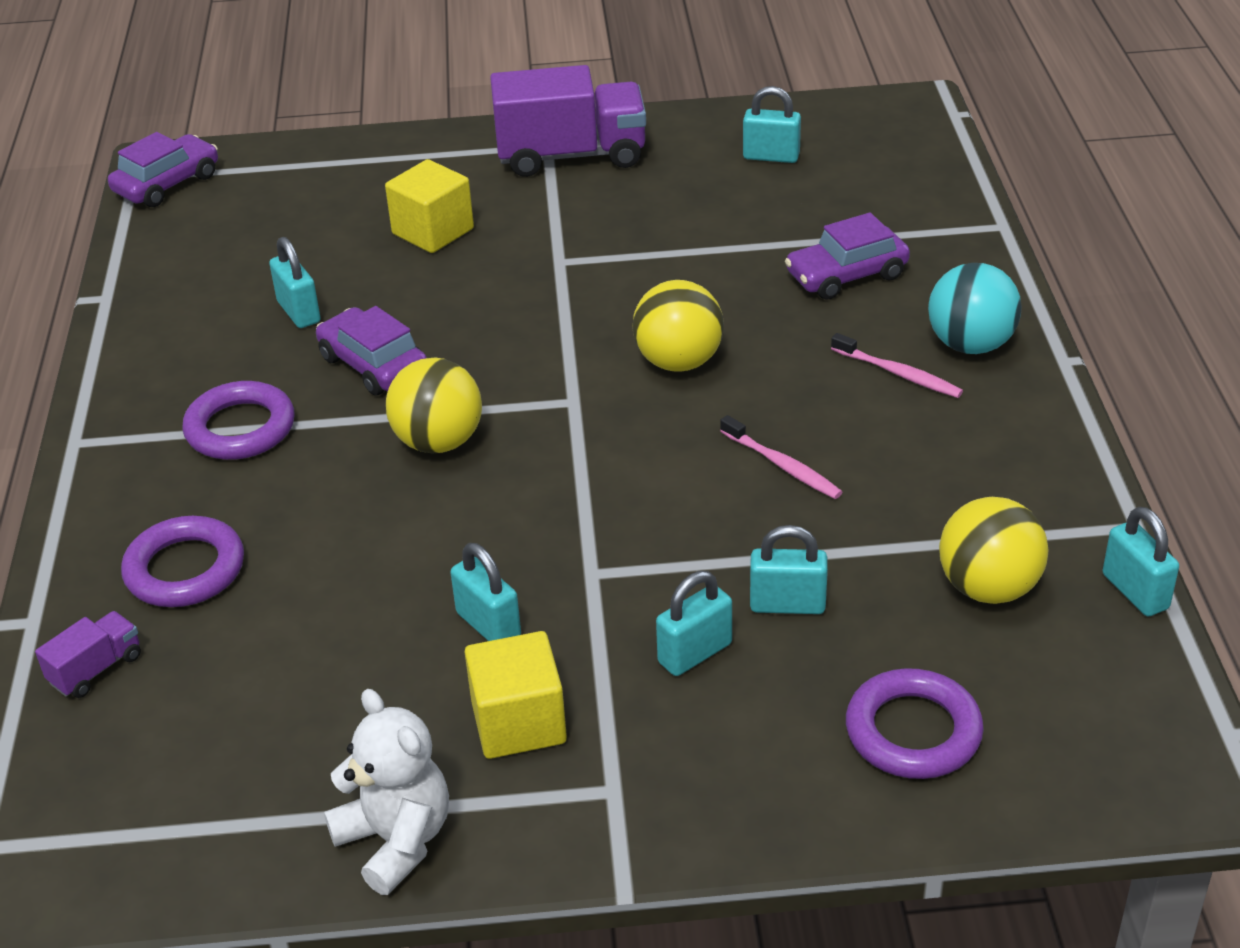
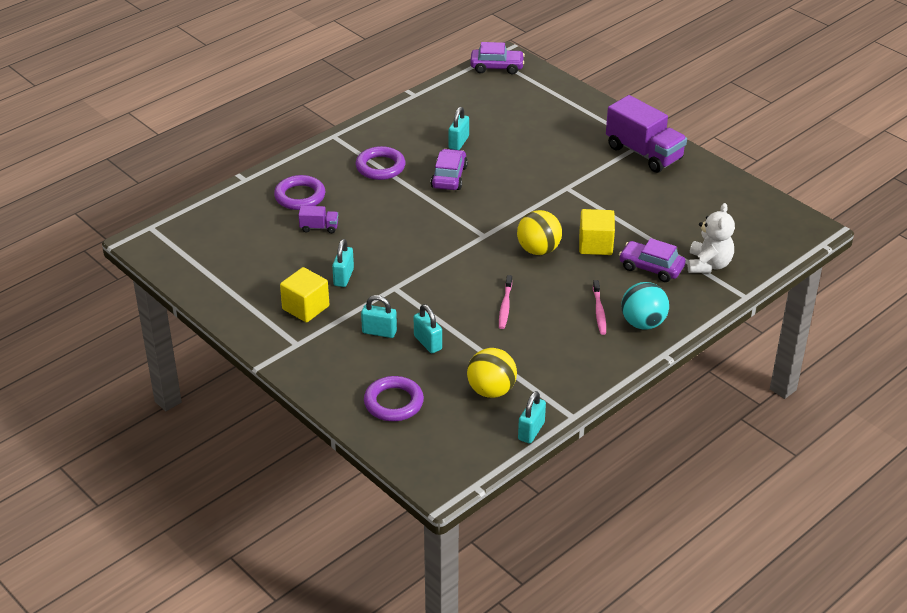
camera: 50 degrees right, 0 degrees up
purple truck [35,611,141,698] -> purple truck moved to [298,206,338,233]
white teddy bear [324,689,449,895] -> white teddy bear moved to [688,203,735,273]
yellow cube [385,159,474,253] -> yellow cube moved to [579,209,615,255]
yellow ball [386,358,482,454] -> none
turquoise padlock [743,86,801,163] -> none

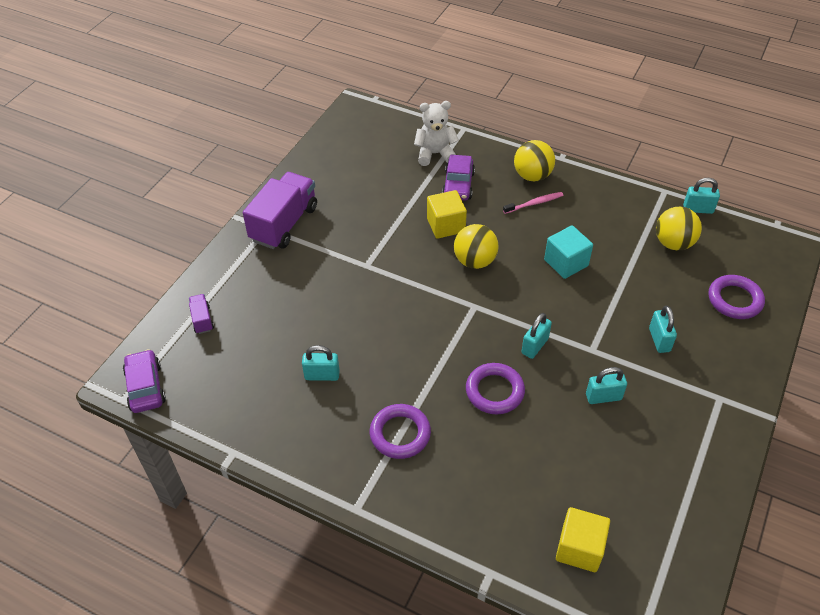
camera: 110 degrees left, 10 degrees up
purple ring [274,175,325,210] -> purple ring moved to [466,363,525,414]
yellow cube [280,267,329,323] -> yellow cube moved to [556,507,610,572]
purple truck [298,206,338,233] -> purple truck moved to [189,294,214,334]
turquoise padlock [414,304,442,353] -> turquoise padlock moved to [521,313,552,359]
purple car [431,149,468,190] -> none
pink toothbrush [499,275,512,329] -> turquoise cube [544,225,593,279]
turquoise ball [621,282,669,330] -> yellow ball [514,140,555,182]

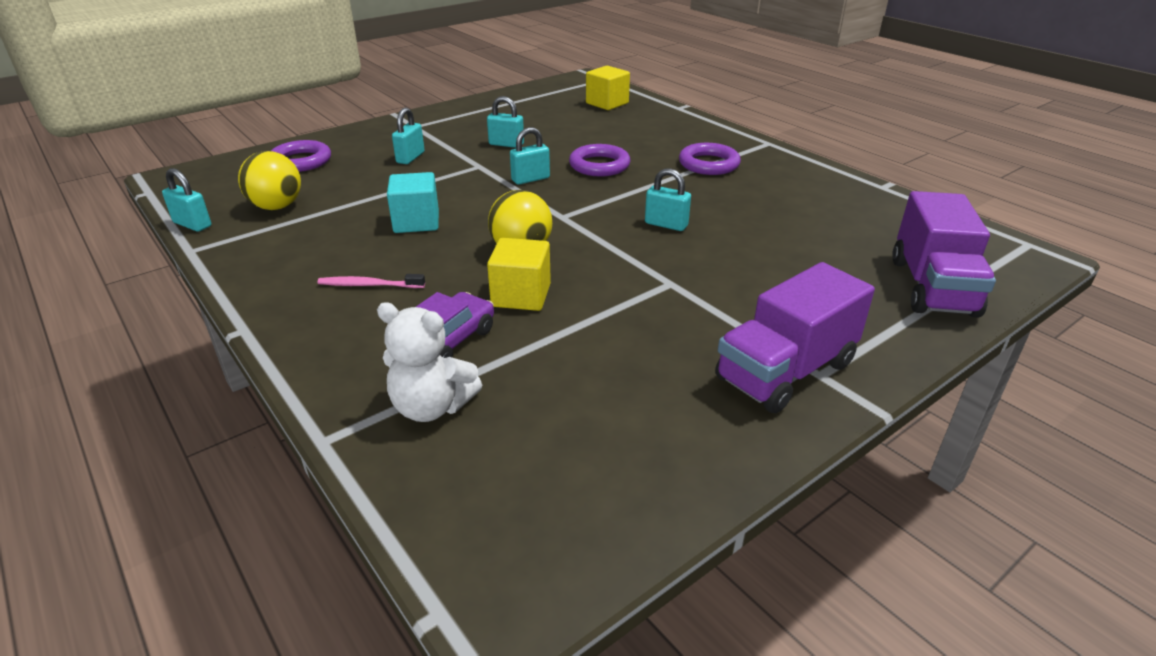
camera: 155 degrees left, 15 degrees down
purple car [123,349,166,413] -> none
purple truck [189,294,214,334] -> purple truck [892,191,996,318], size x2.21
turquoise padlock [302,345,340,381] -> turquoise padlock moved to [645,168,691,231]
yellow ball [514,140,555,182] -> none

